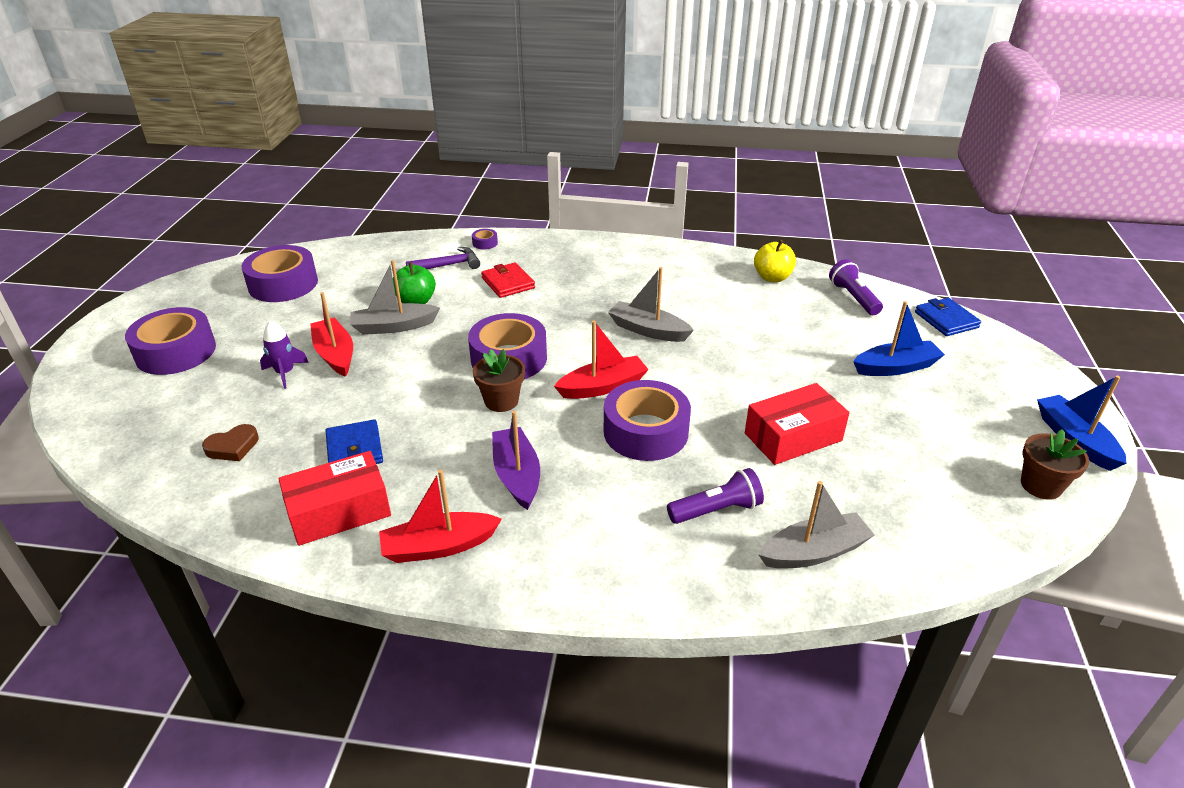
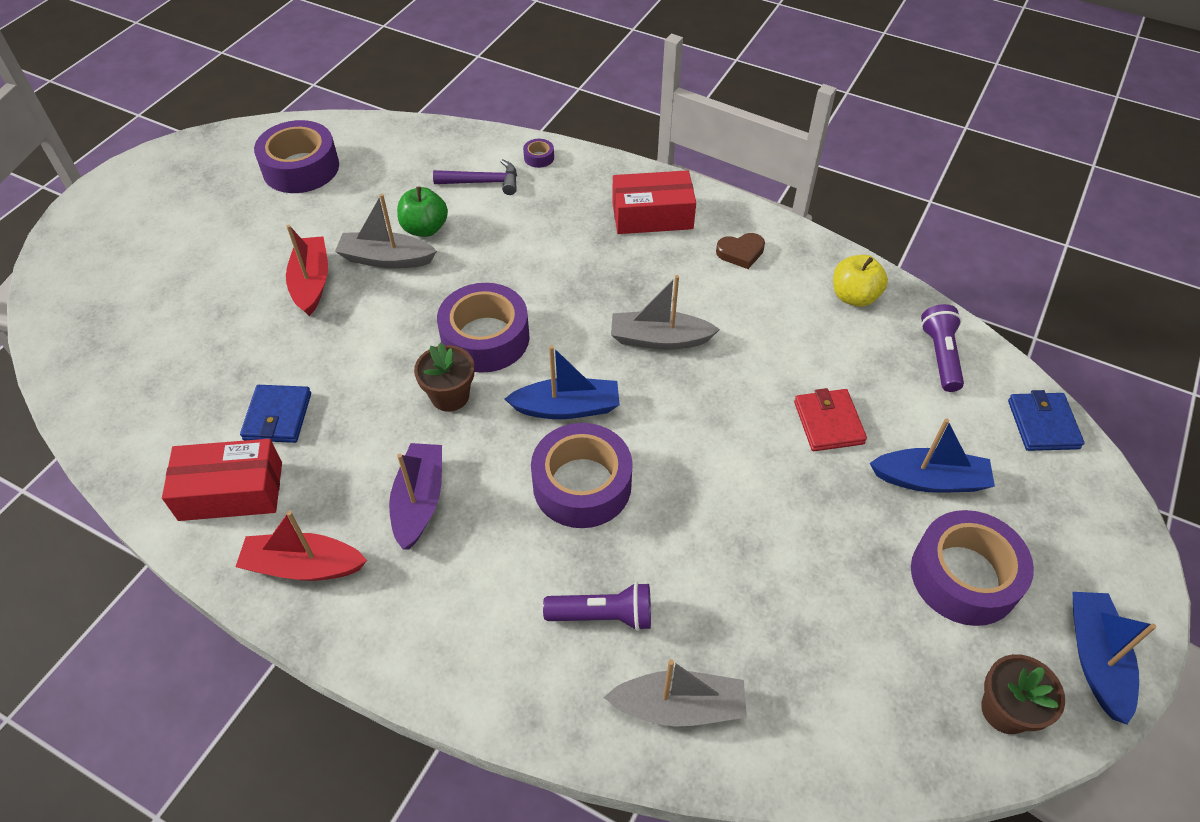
camera: 20 degrees right, 15 degrees up
purple tape [125,307,216,375] -> purple tape moved to [911,510,1034,626]
brown heart [202,424,259,461] -> brown heart moved to [716,233,765,269]
purple rocket [260,321,309,389] -> none
red wallet [481,262,535,298] -> red wallet moved to [794,388,867,451]
red boat [554,320,649,399] -> blue boat [505,345,620,419]
grey boat [608,267,694,342] -> grey boat turned 45 degrees counterclockwise [611,275,720,350]
red box [745,383,850,465] -> red box moved to [612,170,696,234]

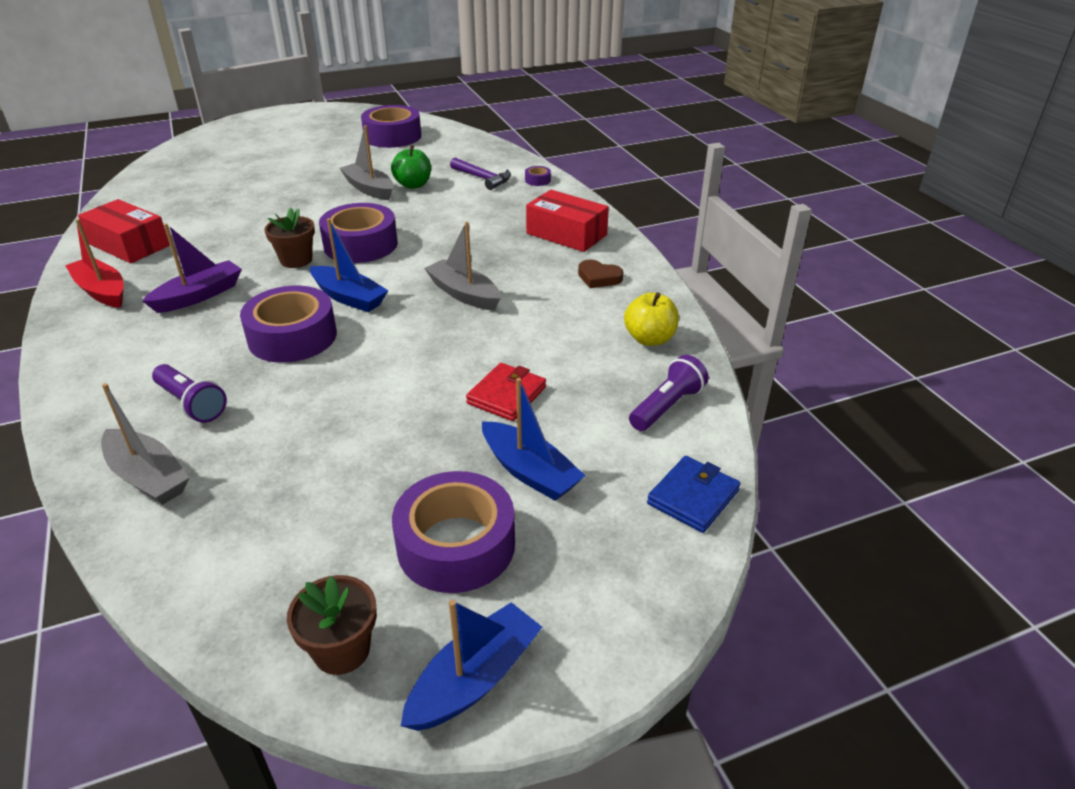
camera: 40 degrees right, 15 degrees down
blue wallet [240,385,311,443] -> none
red boat [286,225,328,316] -> none

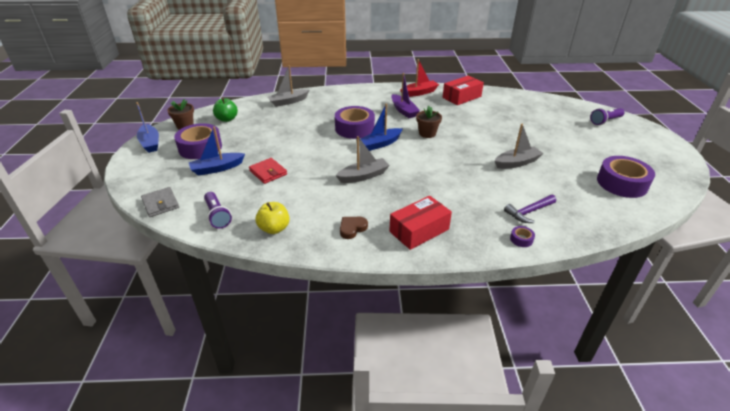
camera: 110 degrees right, 0 degrees up
purple flashlight [152,364,227,423] -> purple flashlight moved to [590,108,625,125]
purple tape [319,203,398,263] -> none
green apple [391,145,431,189] -> green apple moved to [213,98,238,122]
blue wallet [647,456,740,533] -> grey wallet [141,187,179,217]

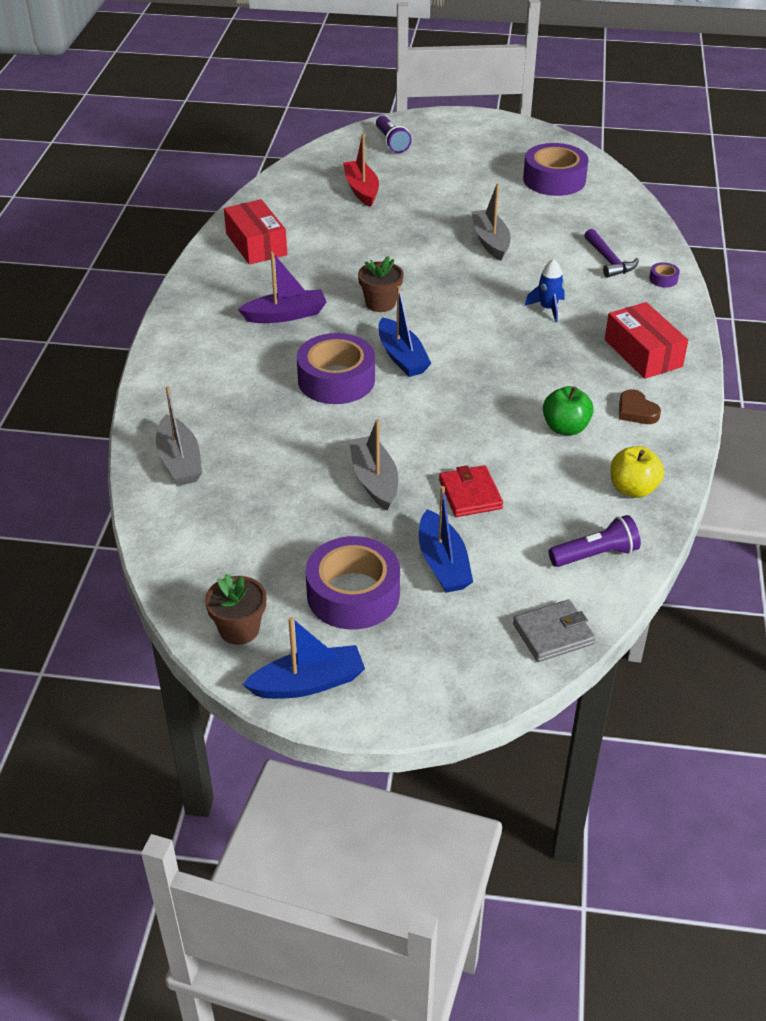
camera: 80 degrees left, 5 degrees up
green apple [213,98,238,122] -> green apple moved to [543,386,594,435]
red wallet [249,158,287,184] -> red wallet turned 75 degrees counterclockwise [439,465,503,517]
grey boat [336,136,390,183] -> grey boat moved to [349,419,398,511]
red boat [400,59,439,97] -> red boat moved to [343,133,379,207]
none -> blue rocket [525,259,565,322]

